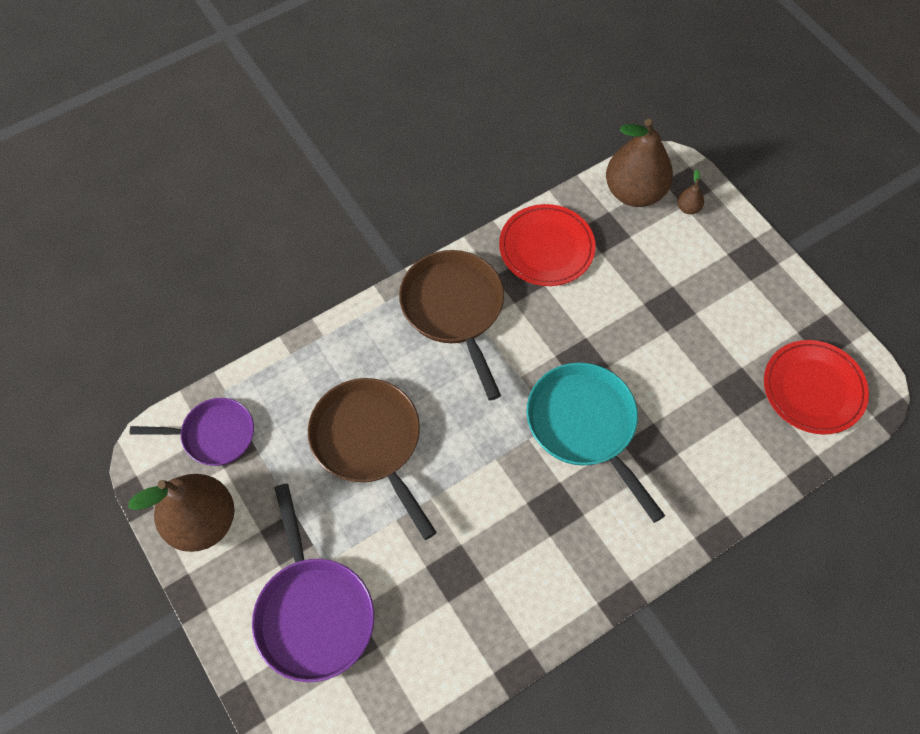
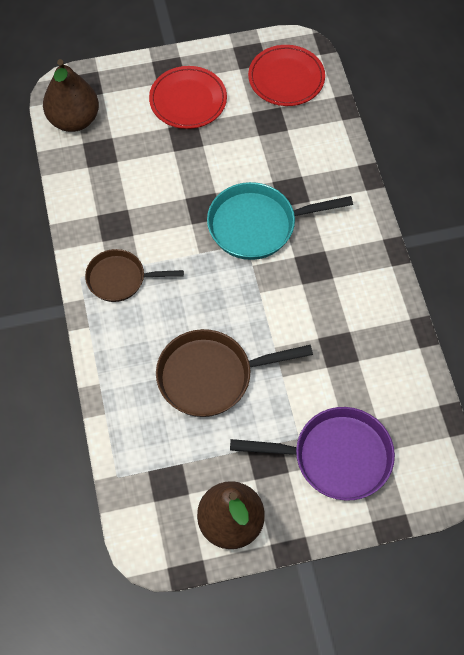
camera: 70 degrees left, 0 degrees up
purple pan [130,398,254,466] -> none
brown pan [399,250,504,400] -> brown pan [85,249,184,302], size x0.65
red plate [499,204,596,286] -> red plate moved to [149,66,227,129]
brown pear [677,169,704,214] -> none

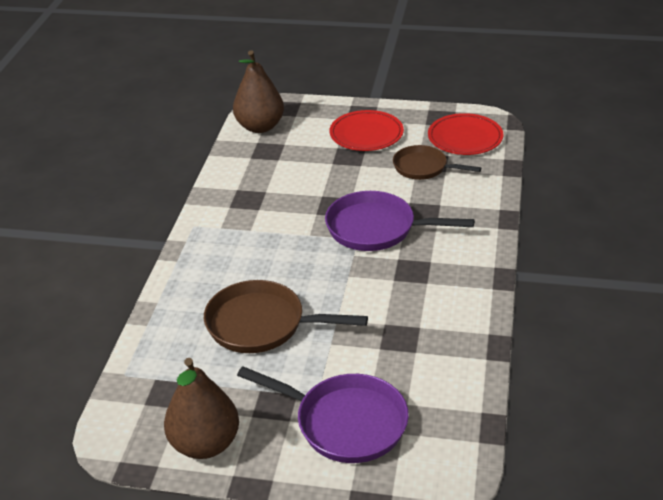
camera: 25 degrees right, 25 degrees down
brown pan [85,249,184,302] -> brown pan moved to [393,145,481,180]
turquoise pan [207,182,353,260] -> purple pan [325,191,474,251]

